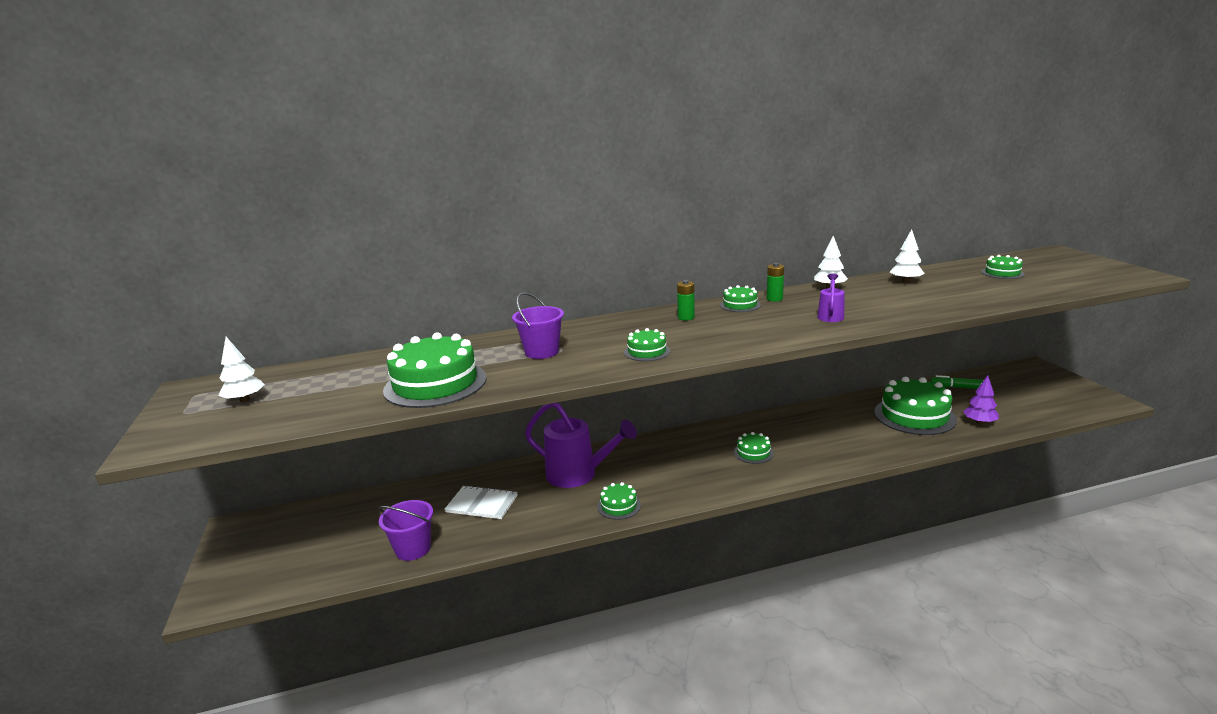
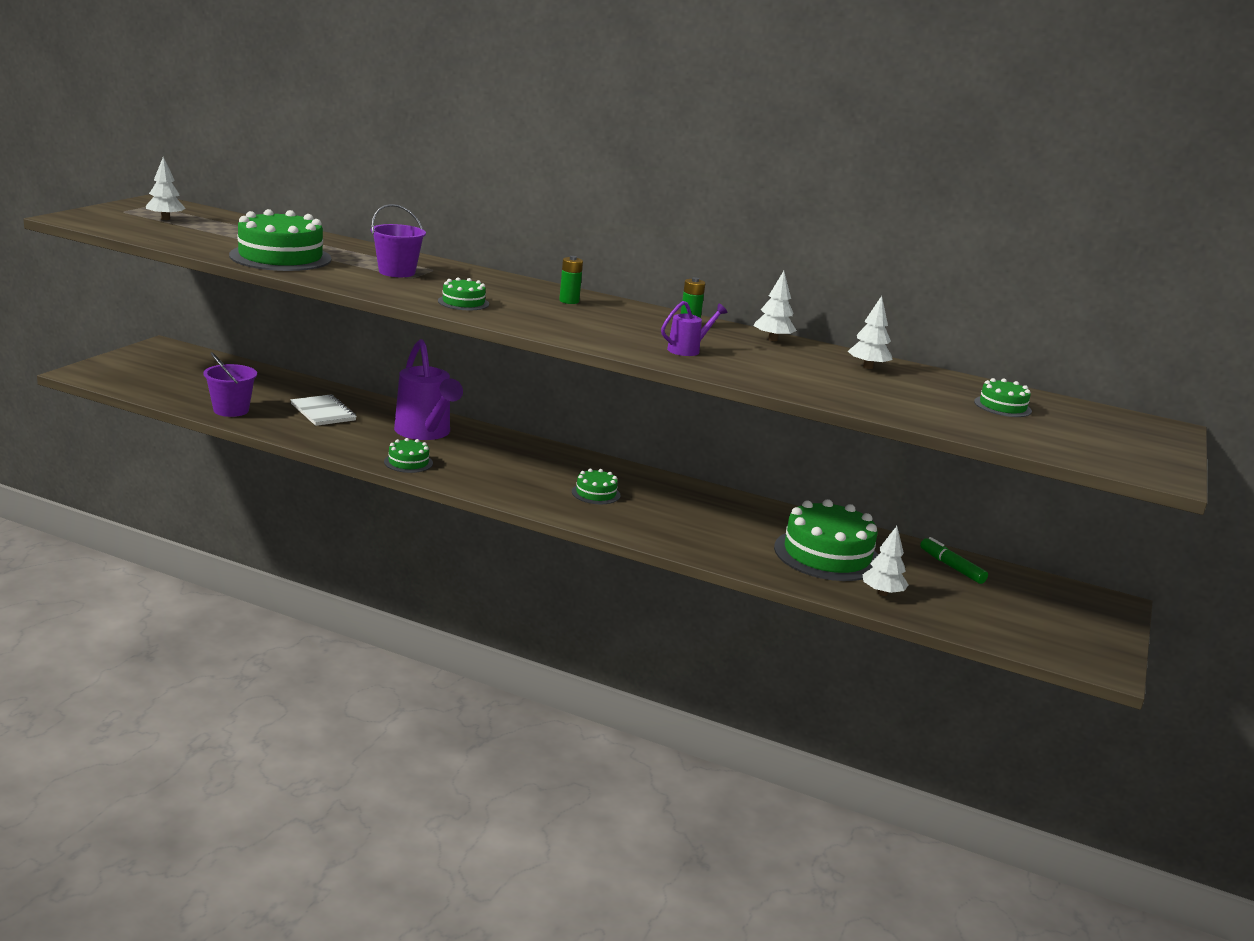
camera: 35 degrees right, 0 degrees up
green cake [720,285,761,312] -> none
purple tree [963,375,999,424] -> white tree [863,526,909,596]

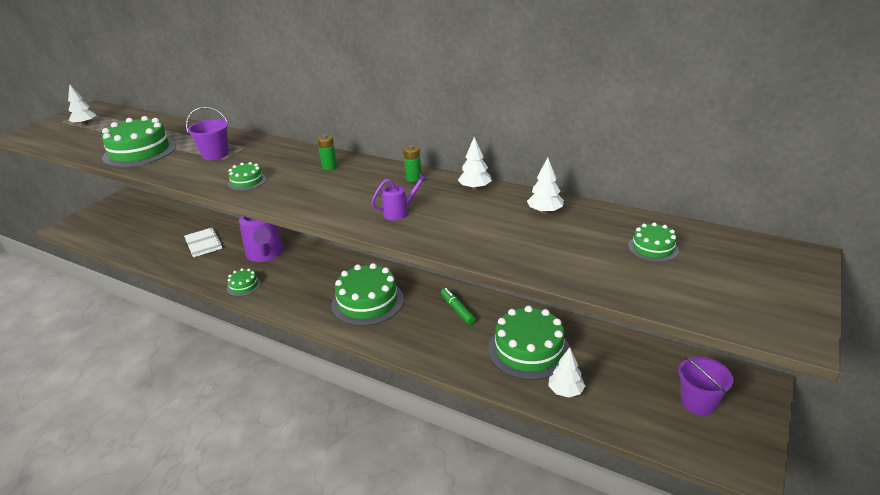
camera: 10 degrees right, 10 degrees up
purple bucket [203,352,257,417] -> purple bucket moved to [678,356,733,415]
green cake [572,468,621,504] -> green cake [331,263,404,326], size x2.06
green marker [920,537,988,584] -> green marker moved to [441,288,476,325]

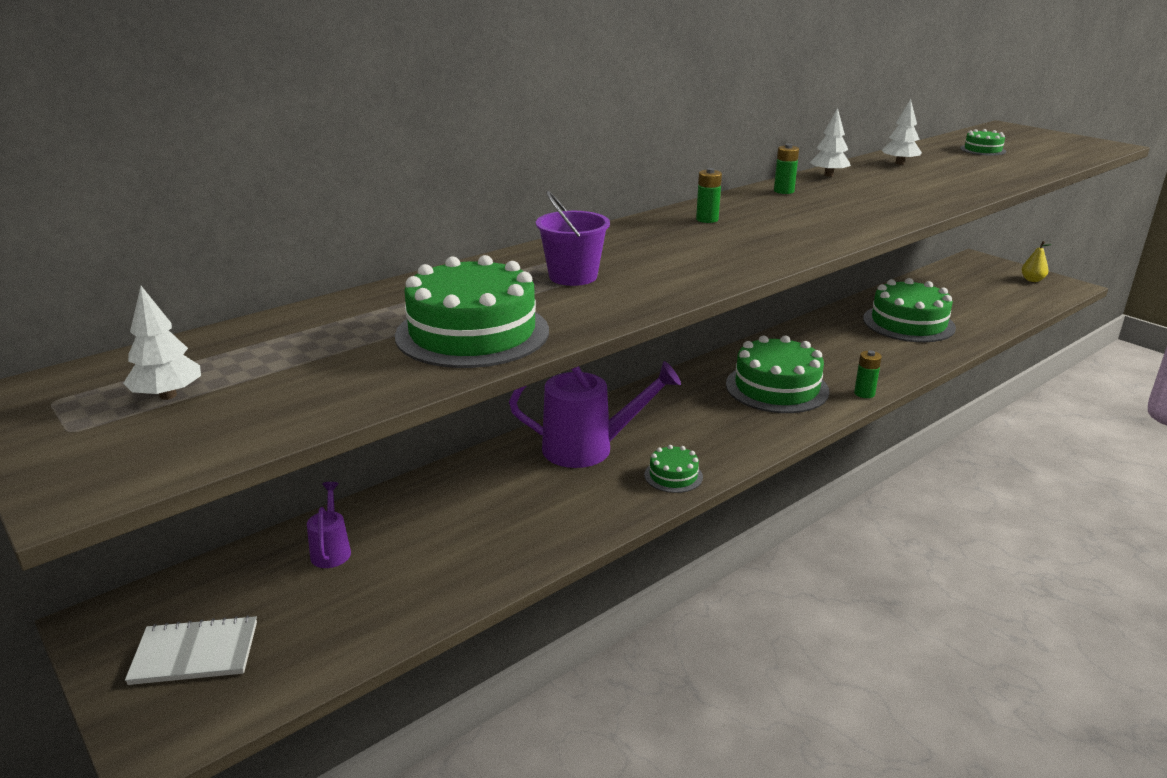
camera: 70 degrees left, 5 degrees down
white notebook [184,227,223,257] -> white notebook moved to [125,615,257,685]
green cake [228,162,266,191] -> none
purple watering can [371,174,428,220] -> purple watering can moved to [307,482,351,568]
green marker [441,288,476,325] -> none
white tree [548,347,585,398] -> none
purple bucket [678,356,733,415] -> none
none -> green battery [854,351,882,398]
none -> yellow pear [1022,241,1051,282]

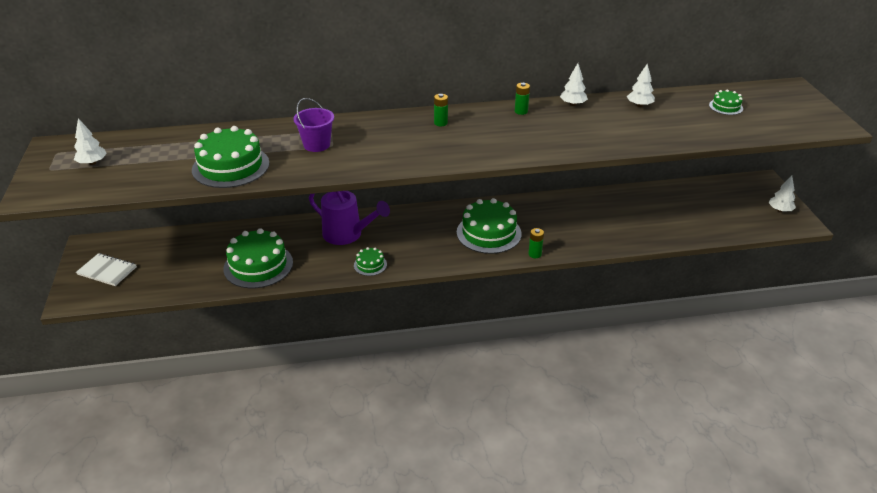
camera: 30 degrees right, 10 degrees up
purple watering can [307,482,351,568] -> none
green cake [863,278,956,342] -> green cake moved to [223,228,293,288]
yellow pear [1022,241,1051,282] -> white tree [769,176,796,212]

